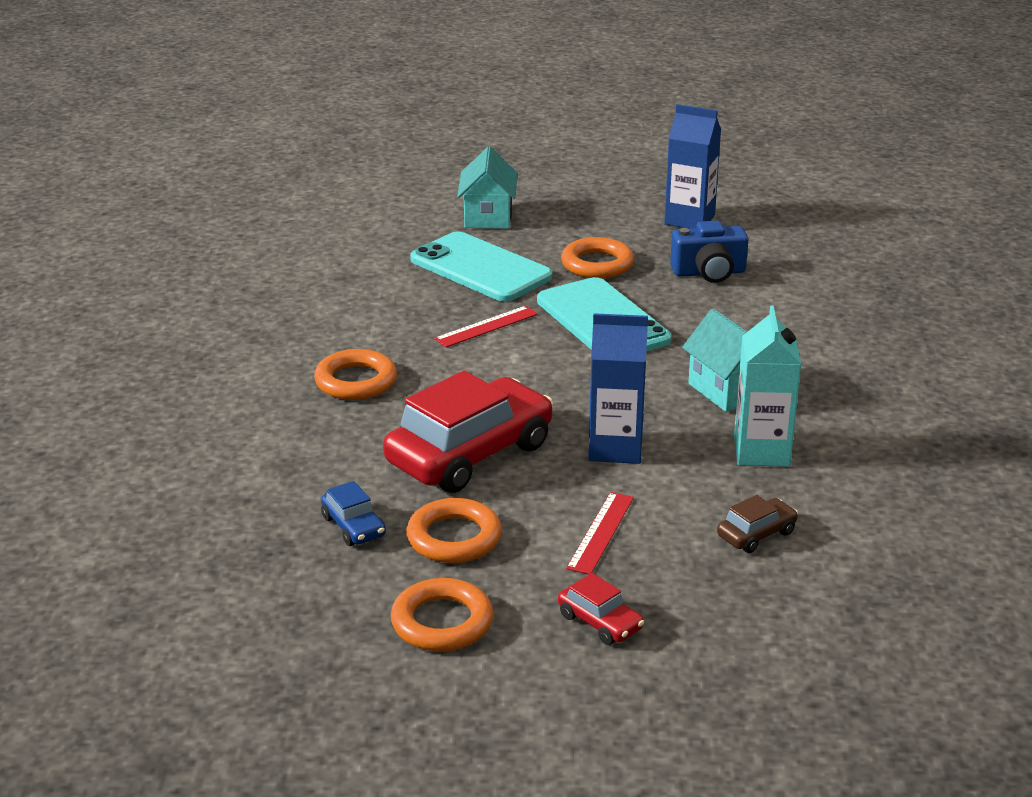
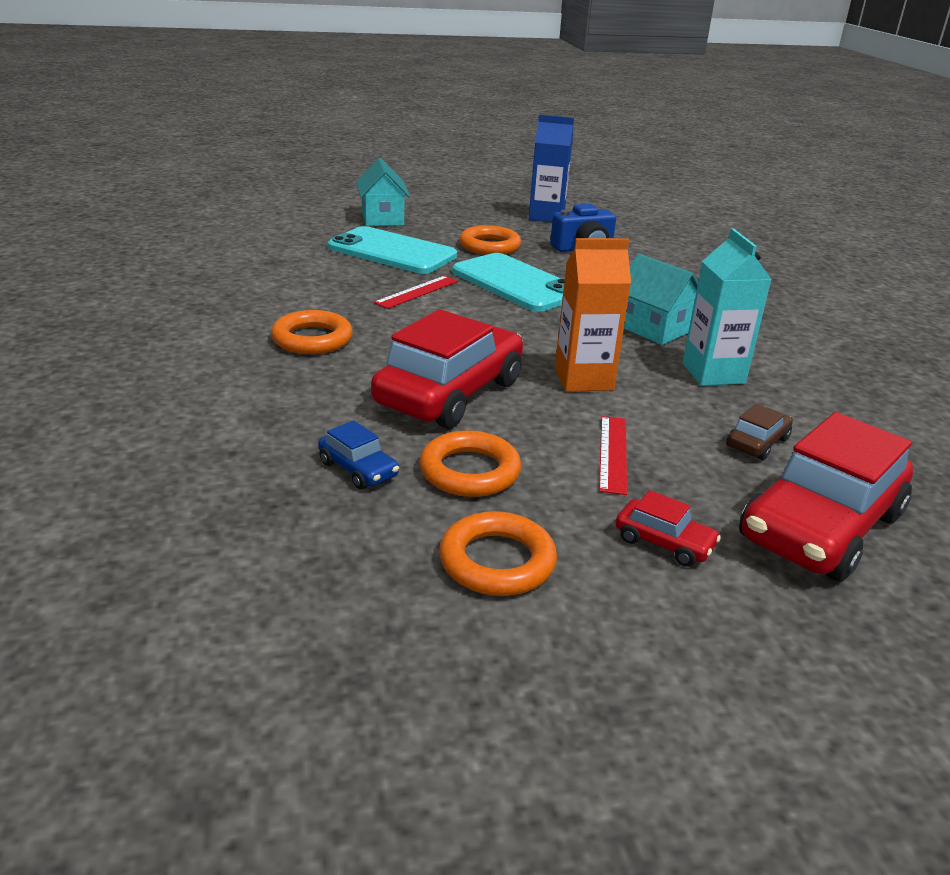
camera: 15 degrees left, 0 degrees up
blue carton [588,313,648,464] -> orange carton [555,238,631,391]
none -> red car [739,412,913,582]

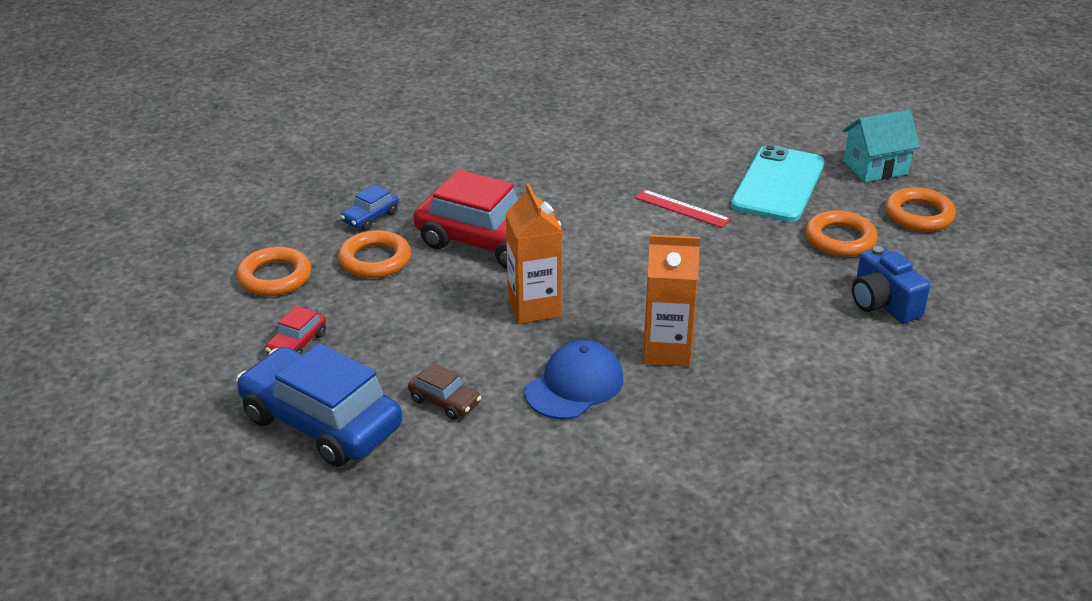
camera: 85 degrees right, 5 degrees up
orange ring [271,310,353,354] -> orange ring moved to [885,187,956,232]
turquoise phone [452,253,565,312] -> none
blue carton [529,114,574,222] -> none
red ruler [599,416,627,495] -> none
turquoise house [624,254,698,345] -> orange carton [643,235,700,367]
turquoise carton [682,228,771,386] -> blue cap [525,340,623,419]
red car [739,412,913,582] -> blue car [236,343,402,467]

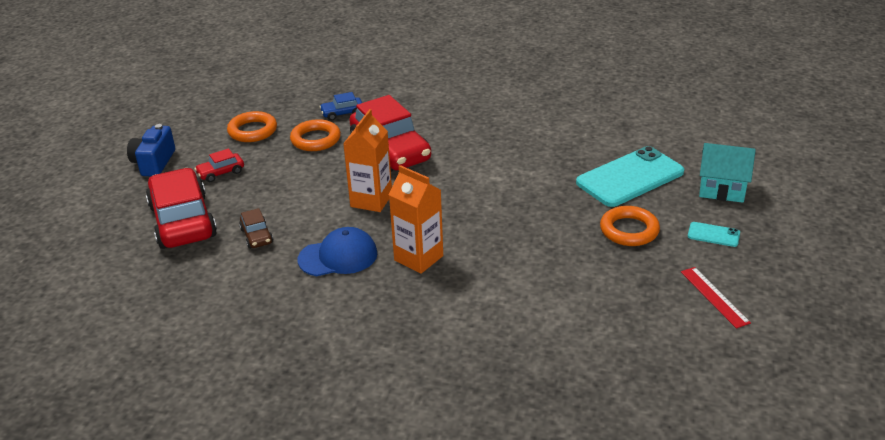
camera: 35 degrees right, 0 degrees up
blue car [236,343,402,467] -> red car [146,168,217,249]
red ruler [635,189,731,228] -> red ruler moved to [681,267,751,329]
blue camera [852,246,930,323] -> blue camera moved to [127,124,175,176]
orange ring [885,187,956,232] -> turquoise phone [688,222,740,247]

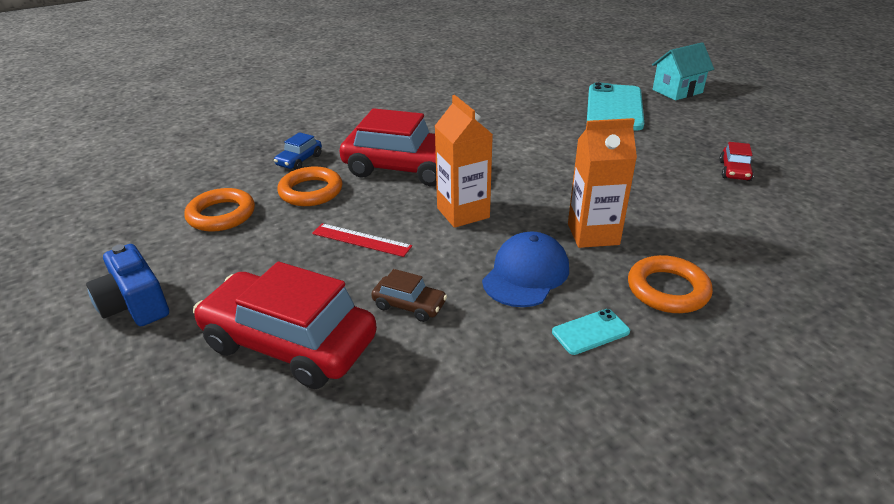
camera: 45 degrees left, 0 degrees up
red car [195,148,244,182] -> red car moved to [720,142,754,181]
orange ring [600,206,660,246] -> orange ring moved to [628,255,713,313]
red ruler [681,267,751,329] -> red ruler moved to [312,223,412,257]
turquoise phone [688,222,740,247] -> turquoise phone moved to [552,309,630,355]

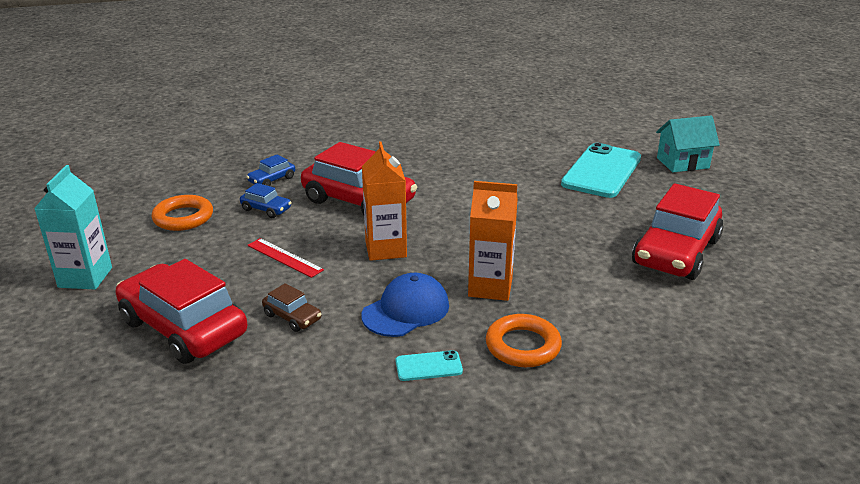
camera: 15 degrees right, 5 degrees down
blue camera [86,244,169,326] -> turquoise carton [34,165,112,289]
orange ring [277,167,342,206] -> blue car [240,183,292,218]
red car [720,142,754,181] -> red car [632,183,723,280], size x2.26

